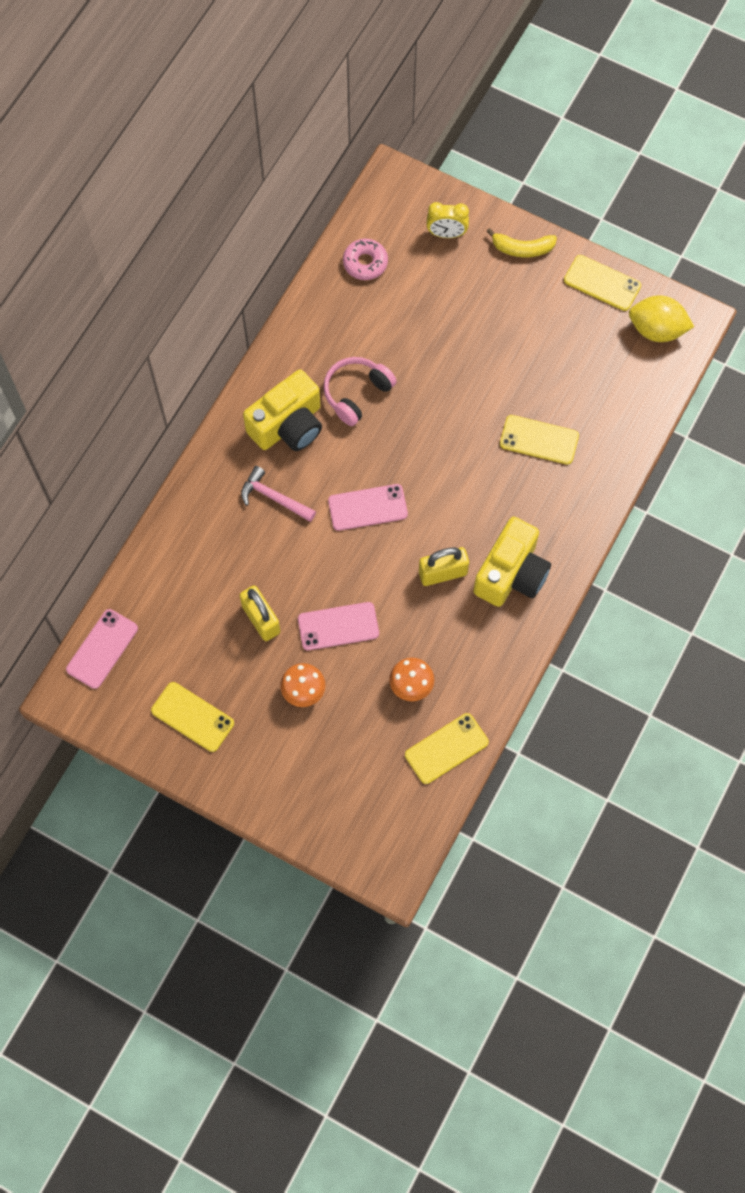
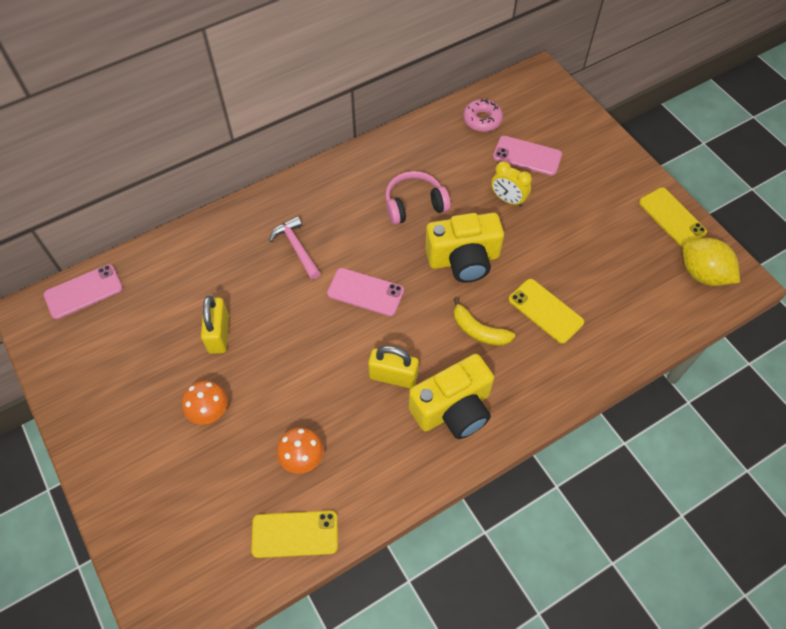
camera: 30 degrees right, 10 degrees down
yellow phone [151,682,234,752] -> none
yellow camera [243,369,322,451] -> yellow camera moved to [425,213,504,283]
pink phone [298,602,379,650] -> pink phone moved to [493,136,562,176]
yellow clock [426,202,469,238] -> yellow clock moved to [491,161,532,207]
yellow banana [486,228,557,258] -> yellow banana moved to [454,297,515,346]

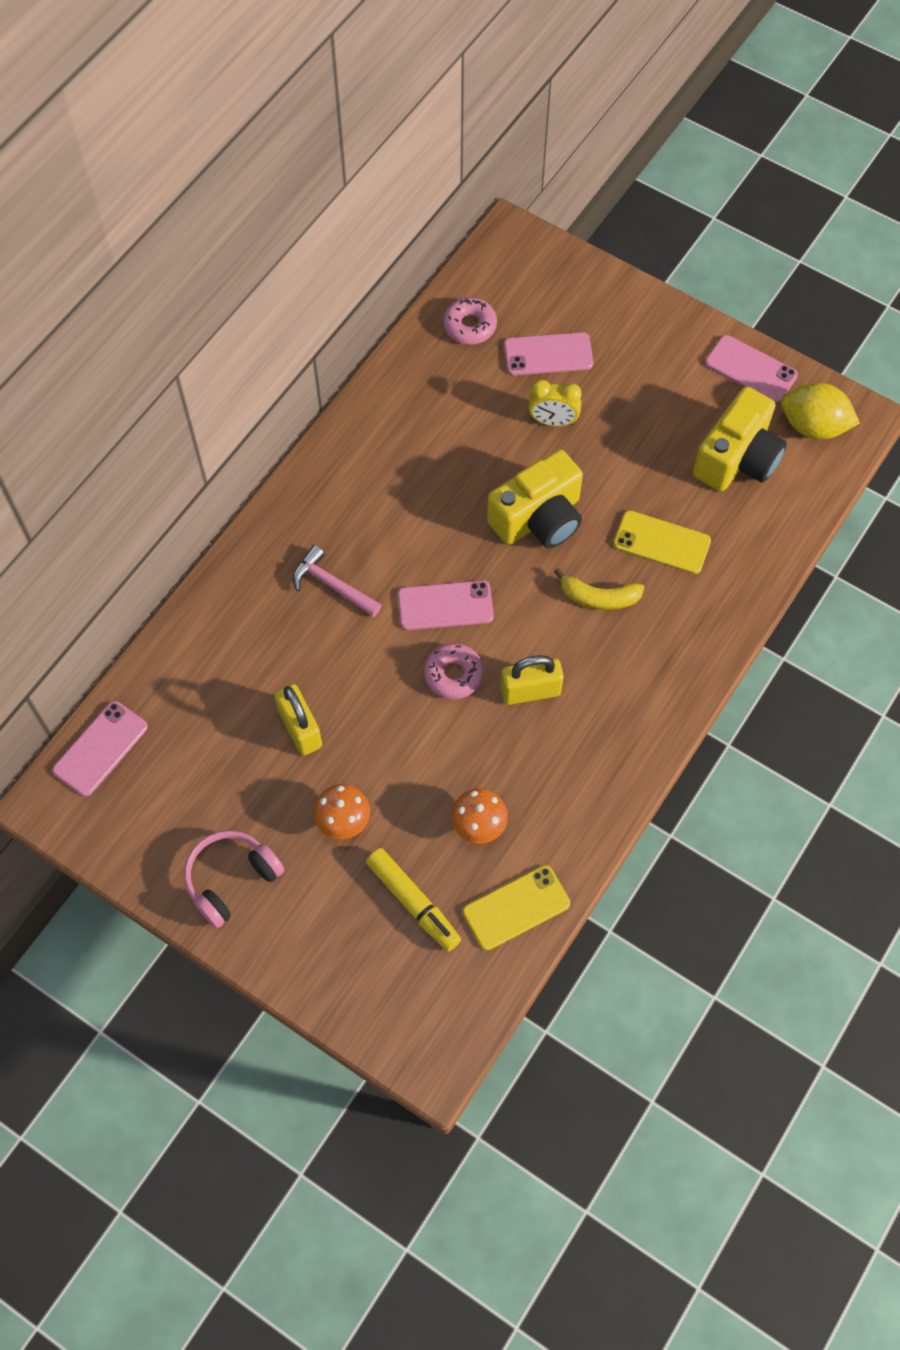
camera: 25 degrees left, 5 degrees up
pink headphones [385,171,450,225] -> pink headphones moved to [184,830,284,928]
yellow camera [408,354,494,439] -> yellow camera moved to [693,386,787,491]
yellow phone [639,187,707,247] -> pink phone [705,335,798,402]
none -> yellow marker [366,848,461,951]
none -> pink donut [424,643,484,699]

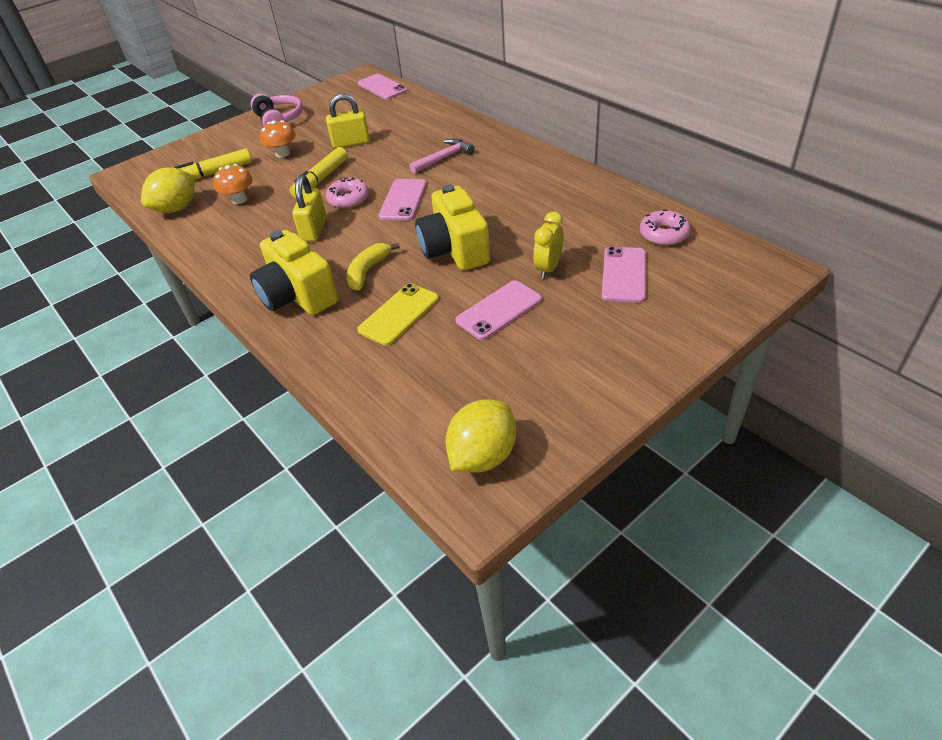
camera: 110 degrees right, 20 degrees down
yellow phone [462,865,570,951] -> yellow lemon [141,167,196,213]
yellow camera [693,386,787,491] -> yellow camera moved to [250,230,338,315]
pink phone [705,335,798,402] -> pink phone moved to [455,280,542,340]
none -> yellow marker [290,147,348,198]

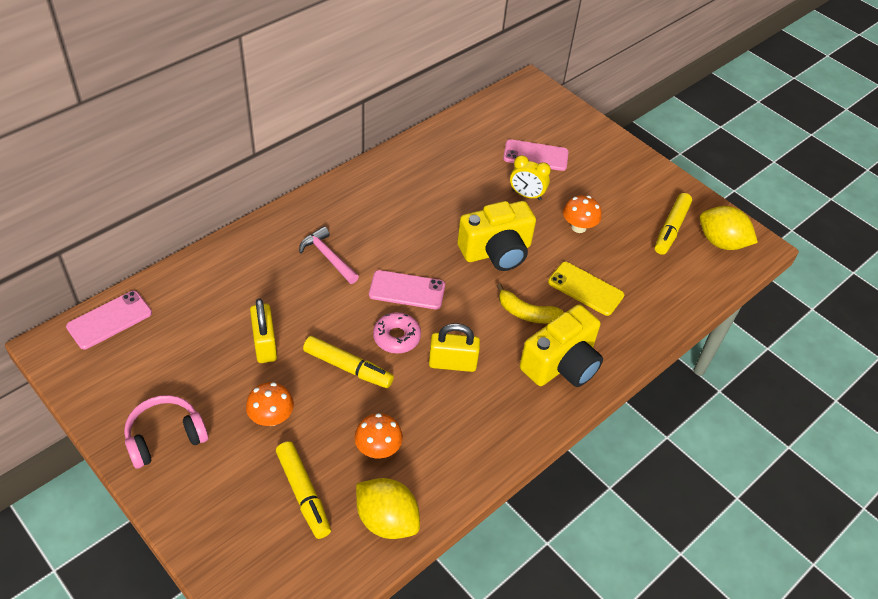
camera: 100 degrees left, 5 degrees up
pink phone [455,280,542,340] -> orange mushroom [563,195,602,233]
pink donut [640,209,691,246] -> none
none -> yellow marker [655,193,692,255]

